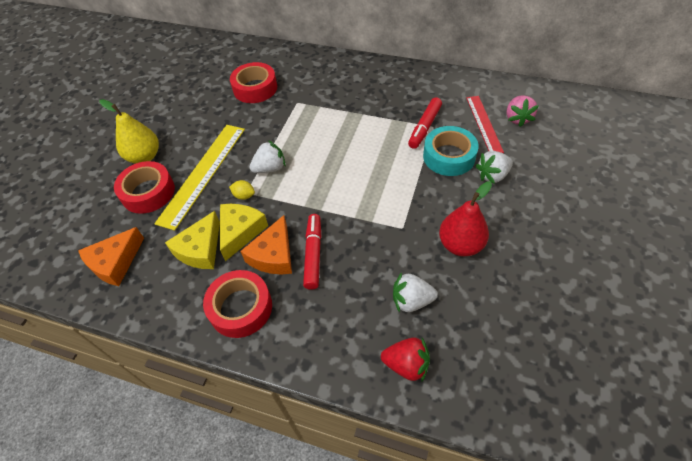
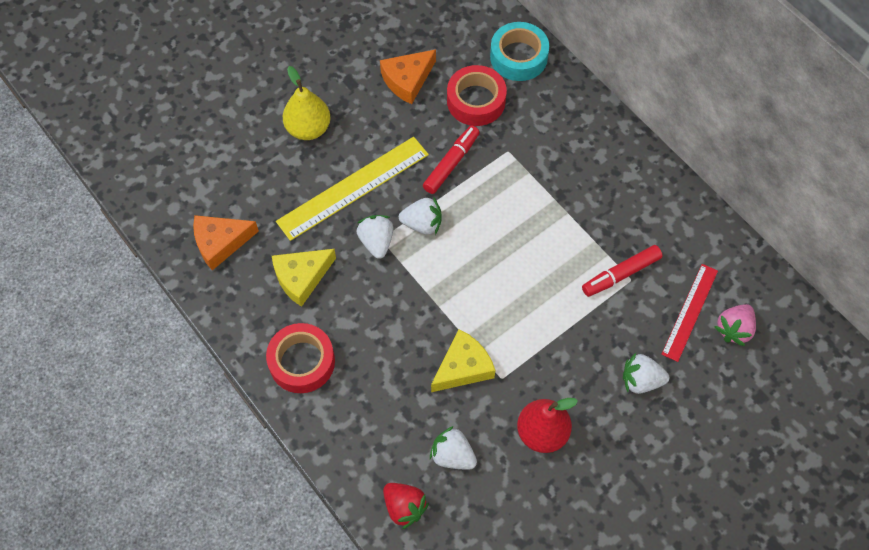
camera: 30 degrees right, 10 degrees up
red tape [114,161,175,214] -> none
yellow cheese [220,204,268,261] -> yellow cheese moved to [431,329,496,392]
yellow lemon [229,180,255,200] -> white strawberry [356,215,393,259]
orange cheese [240,215,292,274] -> orange cheese moved to [380,49,436,104]
red marker [303,214,321,290] -> red marker moved to [423,125,480,194]
turquoise tape [423,126,479,176] -> turquoise tape moved to [490,22,549,81]

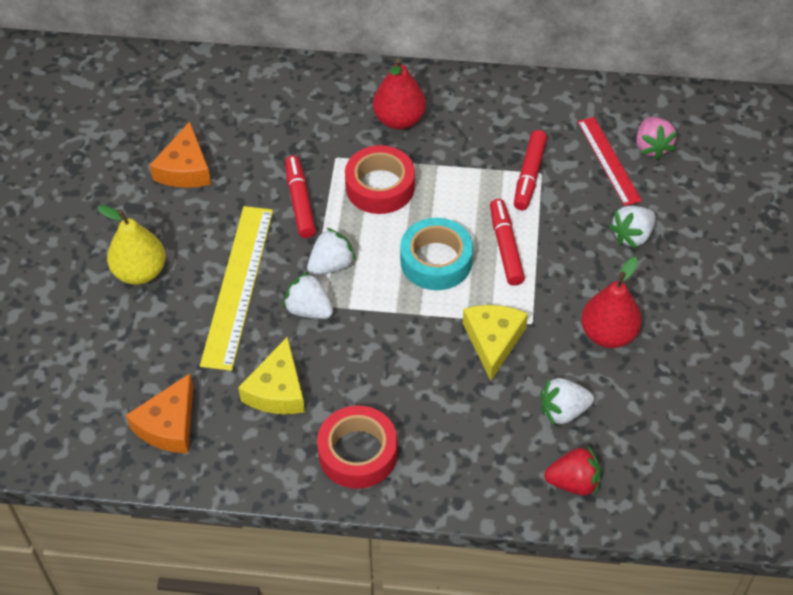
camera: 45 degrees left, 10 degrees down
red tape [447,65,507,126] -> red tape moved to [345,145,415,214]
turquoise tape [490,22,549,81] -> turquoise tape moved to [400,218,473,290]
none -> red pear [373,58,426,130]
none -> red marker [490,199,525,286]

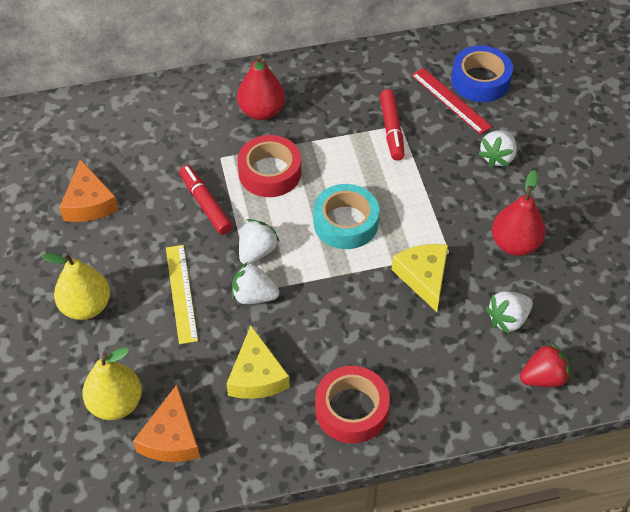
camera: 20 degrees left, 0 degrees up
yellow ruler [200,206,273,371] -> yellow ruler [166,245,198,344], size x0.63
red marker [490,199,525,286] -> none
pink strawberry [636,117,678,160] -> blue tape [451,46,513,102]
none -> yellow pear [82,347,142,420]

